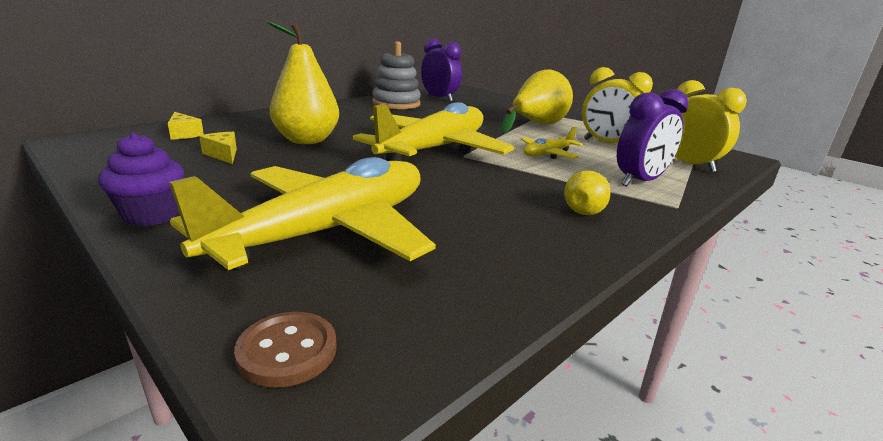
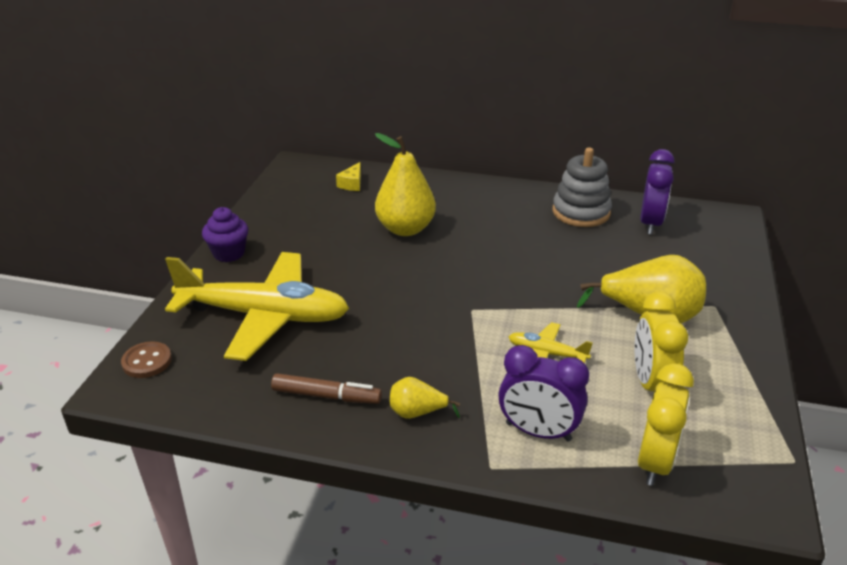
camera: 60 degrees right, 10 degrees up
yellow cheese [199,132,237,164] -> none
yellow plane [353,102,514,161] -> none
none -> brown marker [271,373,382,404]

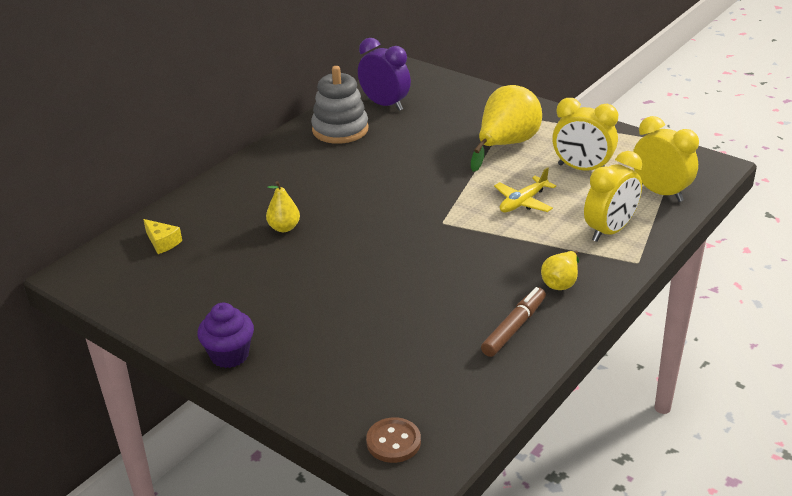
camera: 65 degrees left, 0 degrees up
yellow plane [165,252,349,361] -> none
yellow pear [375,133,436,236] -> yellow pear [266,181,300,232], size x0.51
purple clock [498,345,589,441] -> yellow clock [584,151,642,242]

